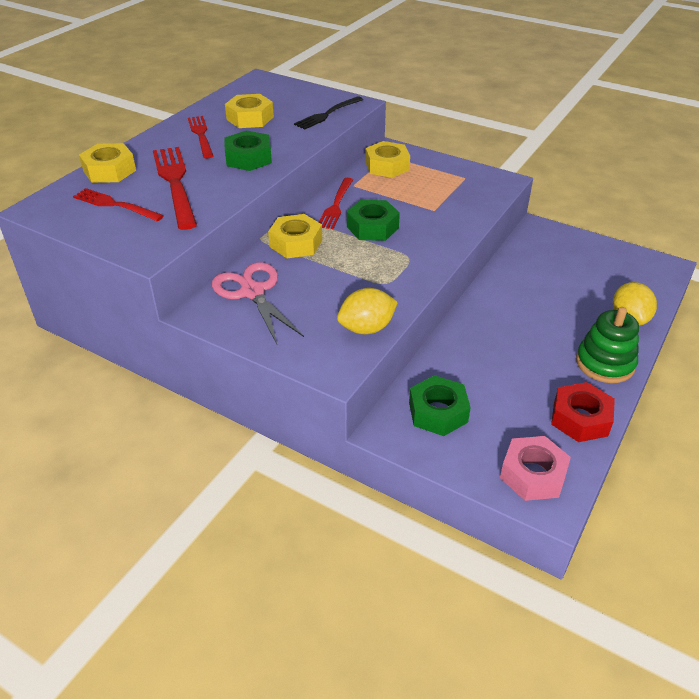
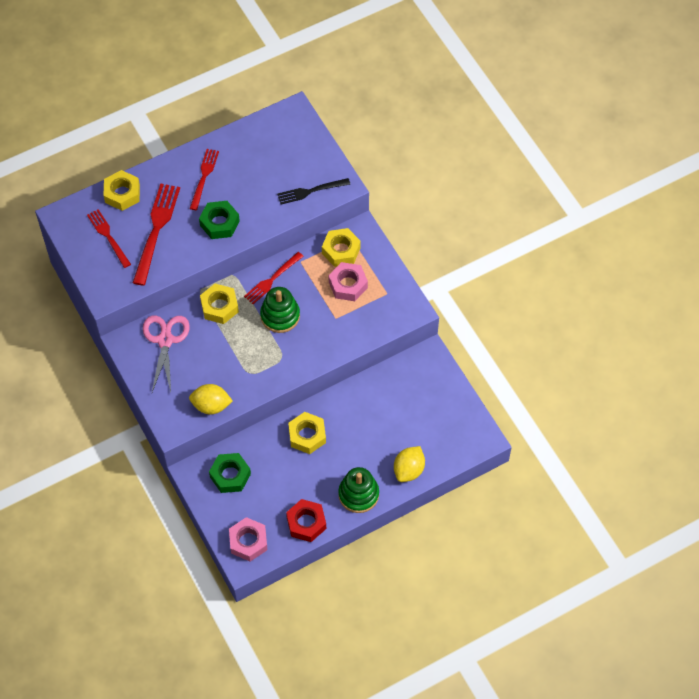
camera: 30 degrees right, 20 degrees up
yellow nut [225,94,274,128] -> yellow nut moved to [288,412,326,454]
green nut [347,200,400,241] -> green stacking toy [260,287,300,333]
none -> pink nut [329,262,368,301]

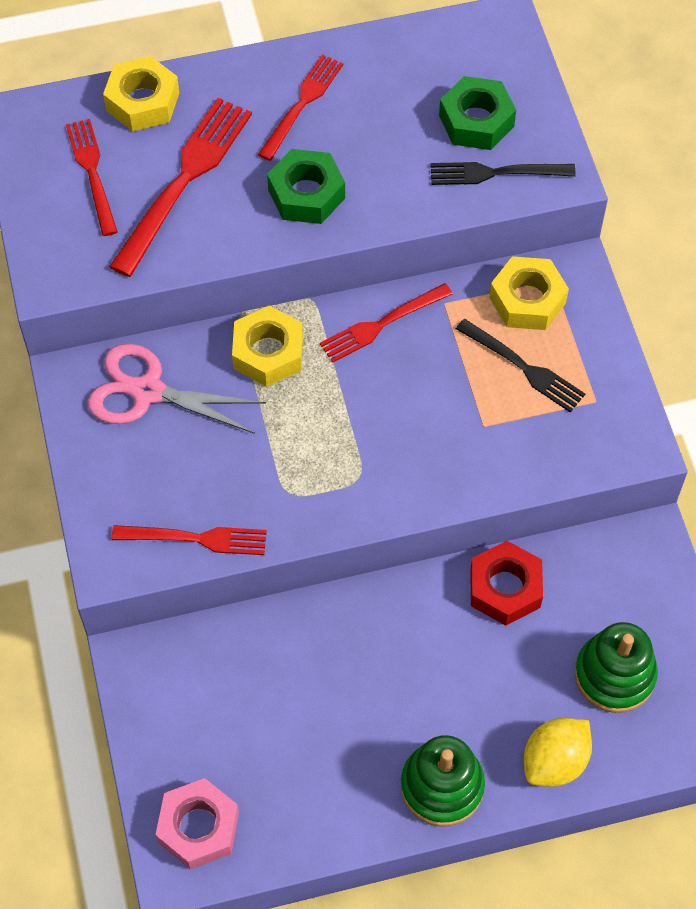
camera: 15 degrees right, 0 degrees up
pink scissors [143,315,190,392] -> pink scissors turned 90 degrees counterclockwise [88,344,266,434]
yellow lemon [189,384,233,414] -> red fork [112,525,267,555]
green nut [209,453,251,493] -> green nut moved to [439,76,516,150]
green stacking toy [260,287,300,333] -> green stacking toy moved to [575,622,658,713]
red nut [286,499,326,542] -> red nut moved to [471,541,543,626]
yellow nut [288,412,326,454] -> none
pink nut [329,262,368,301] -> black fork [456,319,585,412]

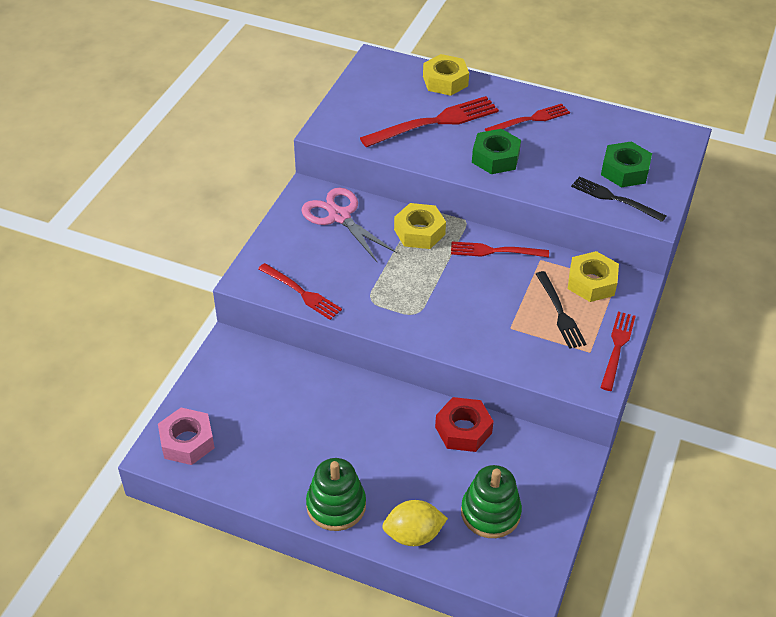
camera: 35 degrees right, 15 degrees down
red fork [66,119,118,236] -> red fork moved to [600,312,636,391]

